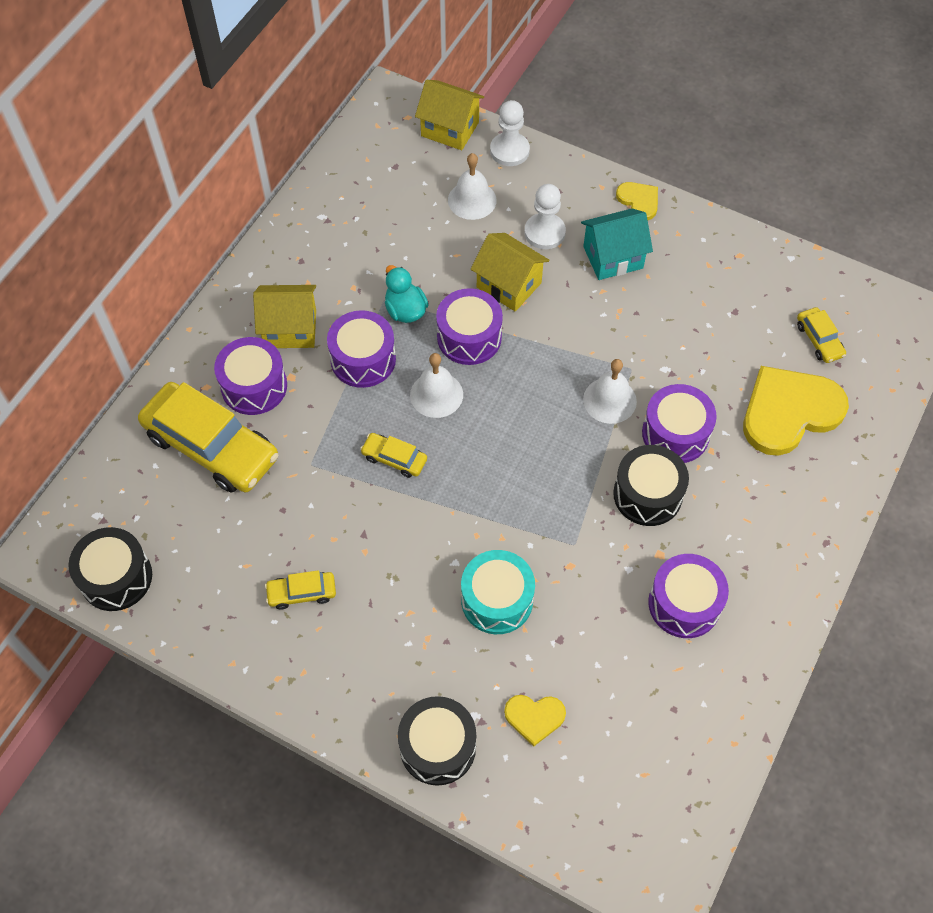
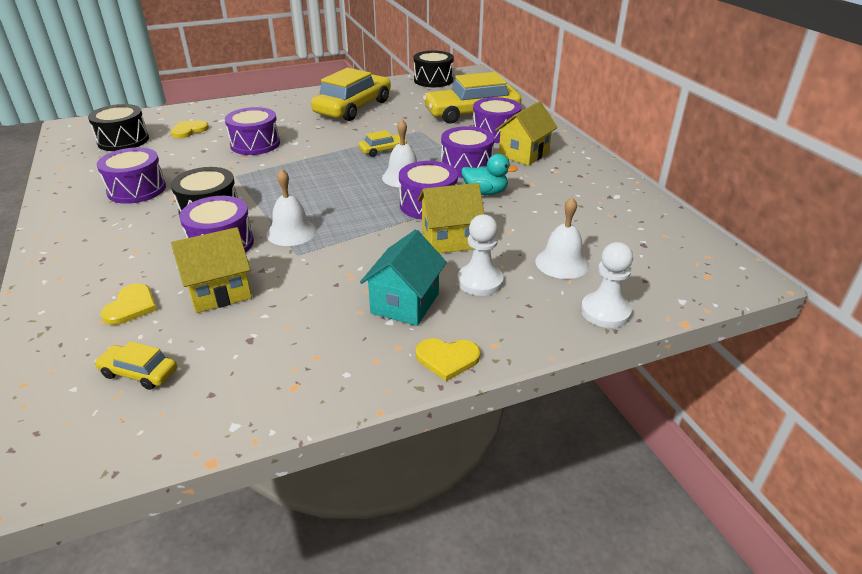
camera: 130 degrees right, 25 degrees down
yellow car [265,570,336,610] -> yellow car [311,68,391,121], size x2.22
black drum [398,696,476,786] -> black drum moved to [88,104,149,151]
yellow house [415,80,484,150] -> yellow house moved to [171,227,252,313]
turquoise drum [461,550,535,634] -> purple drum [225,107,280,155]
yellow heart [743,366,849,456] -> yellow heart [101,283,157,325], size x0.48

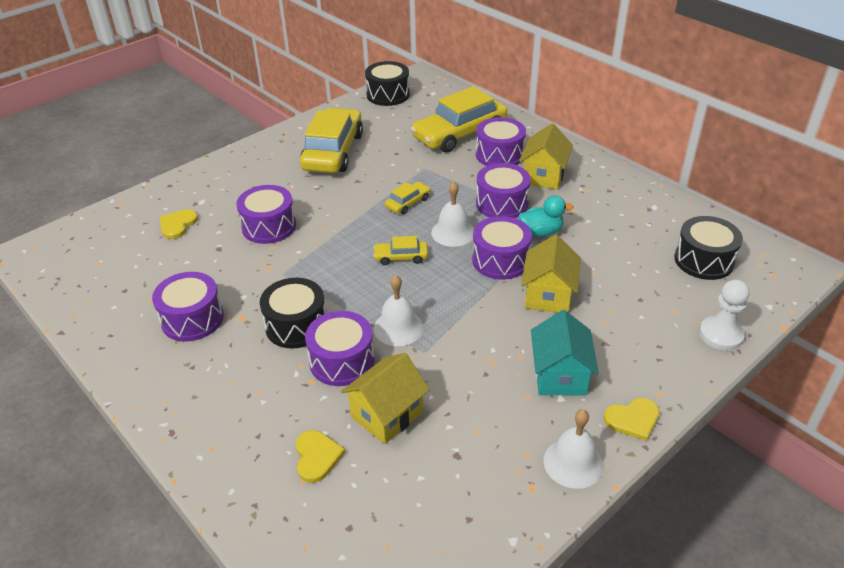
camera: 20 degrees left, 5 degrees up
black drum [88,104,149,151] -> black drum moved to [675,216,743,280]
yellow car [95,341,177,390] -> yellow car moved to [373,236,428,265]
yellow house [418,183,484,253] -> yellow house turned 45 degrees counterclockwise [521,235,581,313]
white pawn [458,214,504,296] -> none
white bell [535,197,589,279] -> white bell moved to [543,409,604,489]

